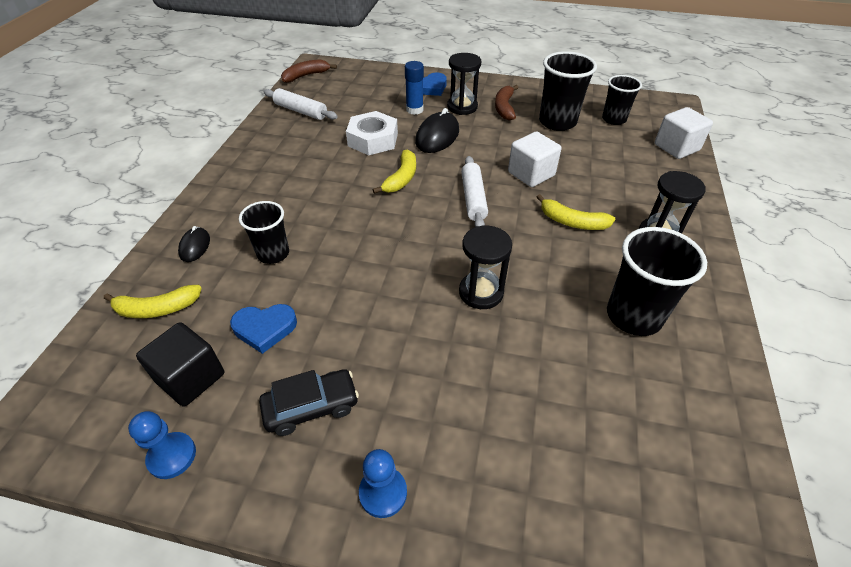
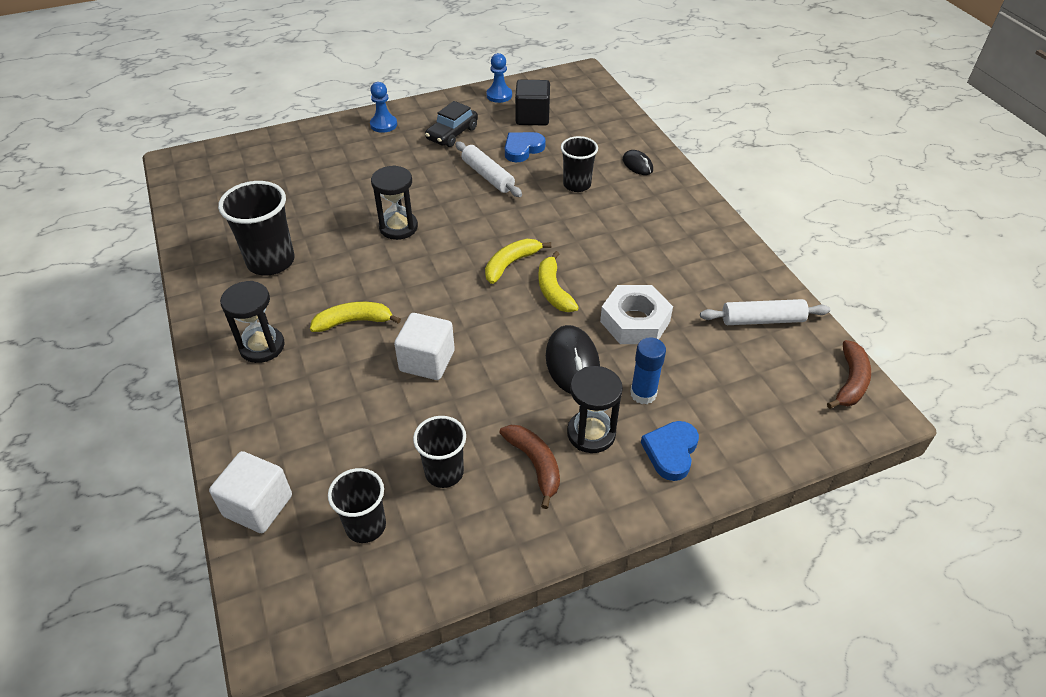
camera: 145 degrees right, 0 degrees up
yellow banana [104,285,202,318] -> yellow banana moved to [485,239,551,284]
white rolling pin [461,156,488,227] -> white rolling pin moved to [455,141,522,197]
black cup [539,51,597,131] -> black cup [413,416,466,488], size x0.65

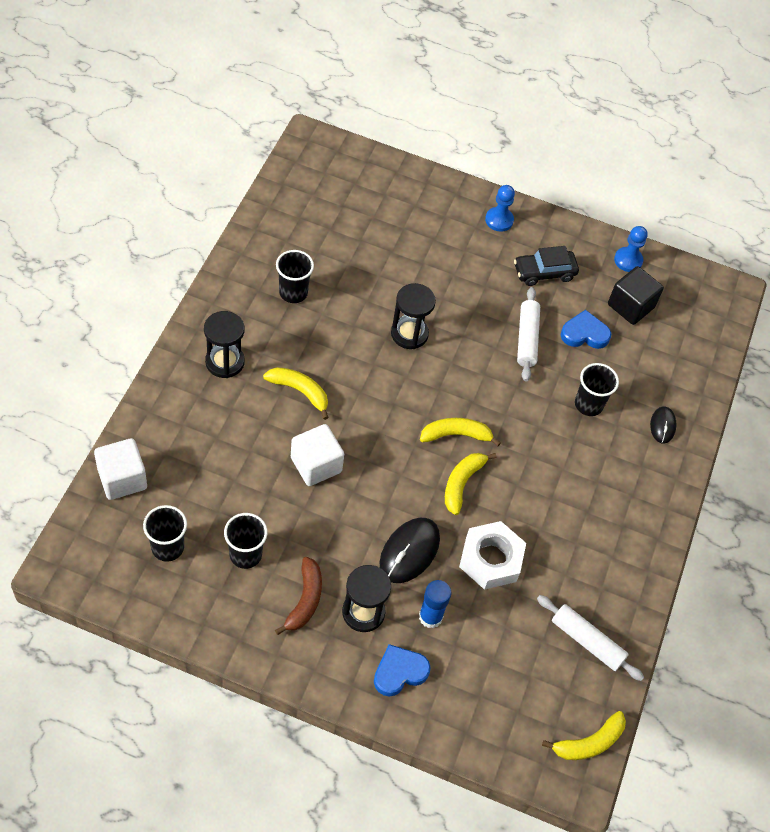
camera: 35 degrees right, 10 degrees up
black cup [218,181,295,275] -> black cup [276,250,314,303], size x0.65
brown banana [827,340,871,409] -> yellow banana [542,711,626,760]

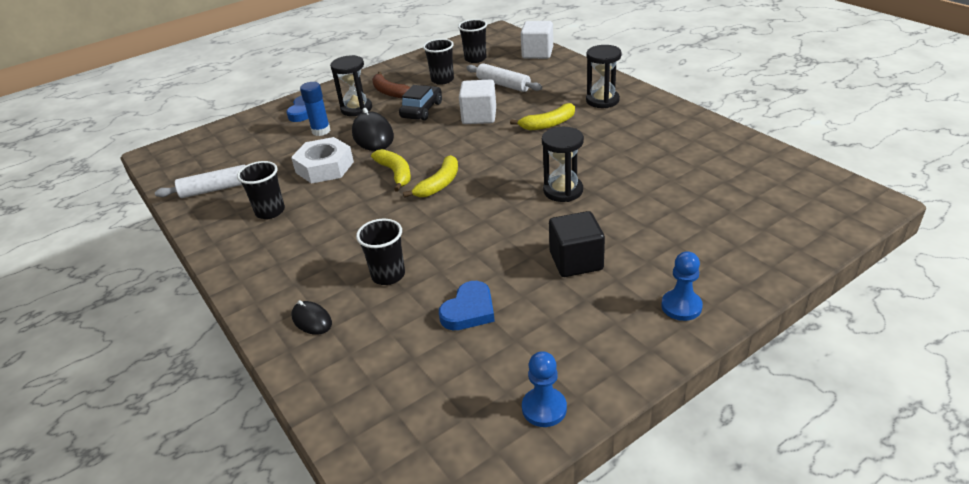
camera: 135 degrees right, 20 degrees down
black cup [276,250,314,303] -> black cup moved to [237,161,285,219]
black car [514,246,579,286] -> black car moved to [399,85,442,121]
white rolling pin [517,287,540,382] -> white rolling pin moved to [466,63,542,92]
yellow banana [542,711,626,760] -> none
black cube [608,266,664,325] -> black cube moved to [549,211,605,277]

